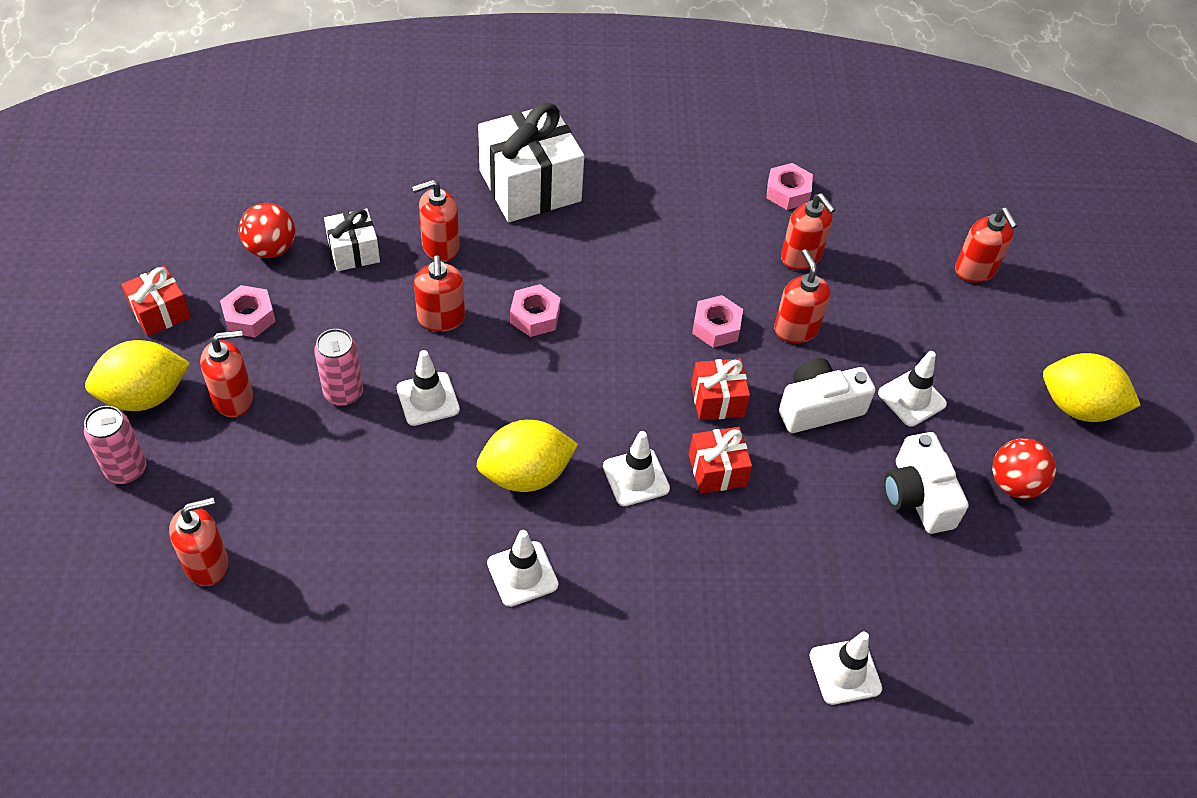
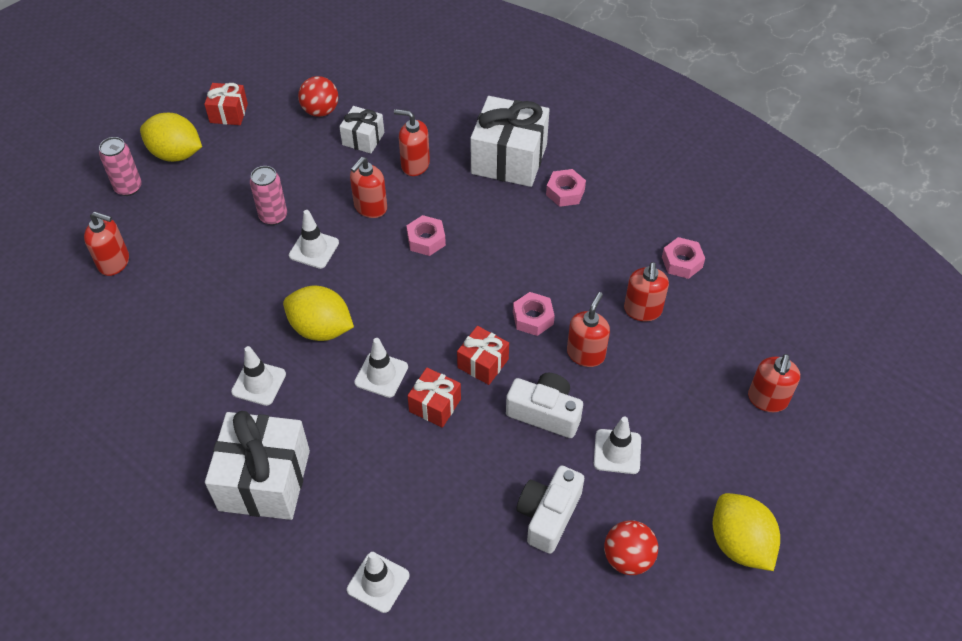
camera: 45 degrees right, 0 degrees up
red soap dispenser [200,330,253,417] -> none
pink nut [220,285,276,337] -> pink nut moved to [546,169,586,207]
none -> white gift [205,411,310,520]

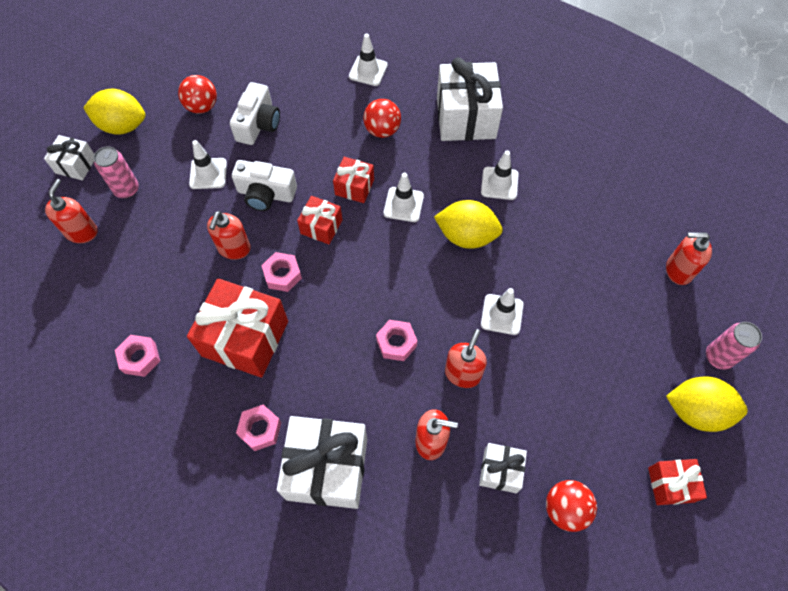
camera: 170 degrees right, 10 degrees up
pink can [250,166,287,225] -> pink can moved to [94,146,139,199]
red soap dispenser [624,262,669,321] -> none
yellow lemon [712,493,780,571] -> yellow lemon turned 45 degrees counterclockwise [83,89,145,135]
none -> white gift [44,135,94,180]
none -> red gift [187,278,288,378]
none -> red ball [363,99,401,138]

